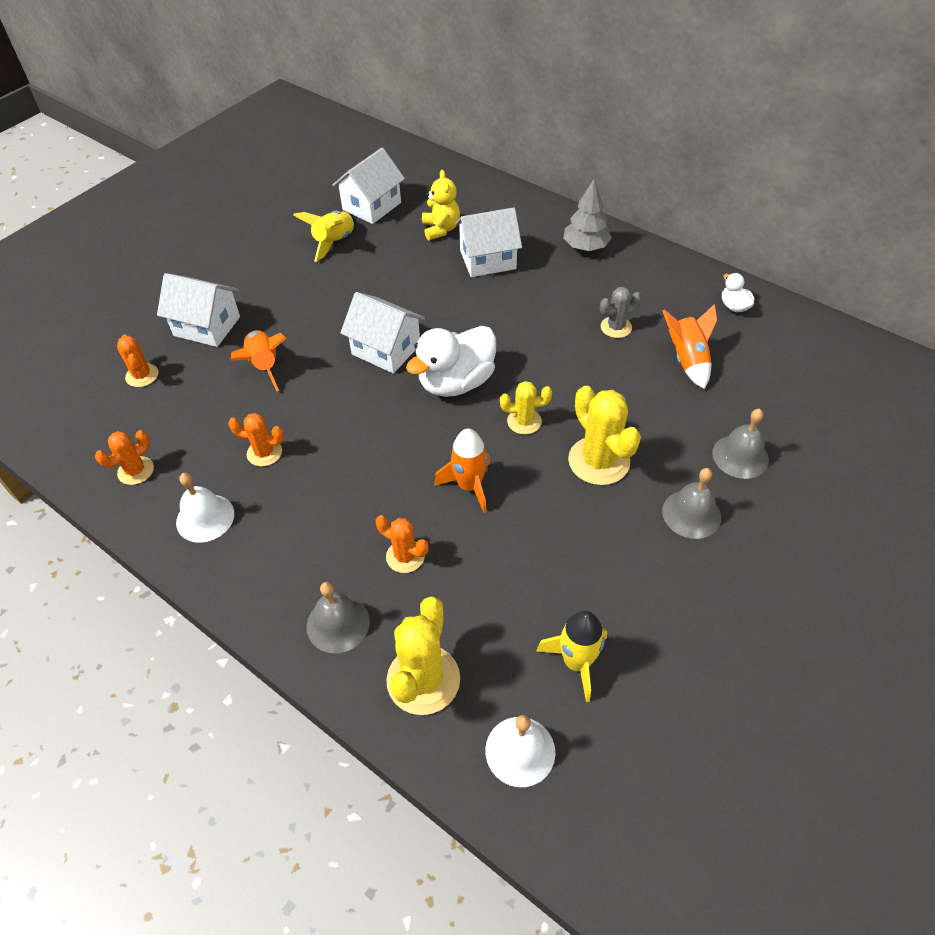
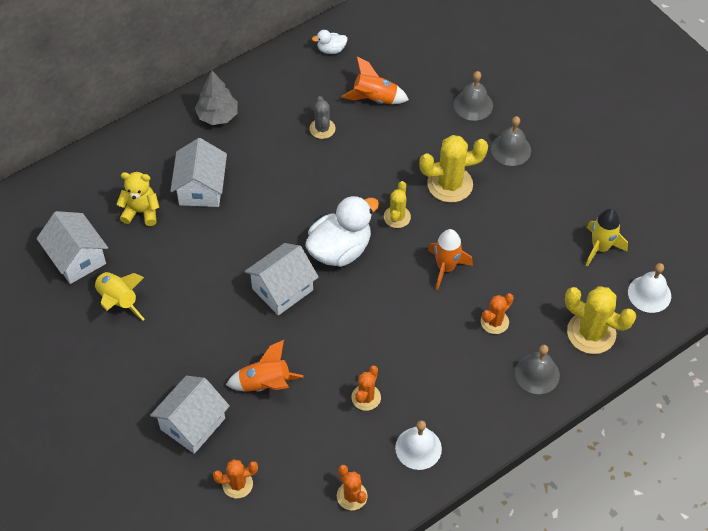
camera: 75 degrees left, 5 degrees up
white duck [406,326,496,397] -> white duck turned 105 degrees counterclockwise [305,195,379,267]

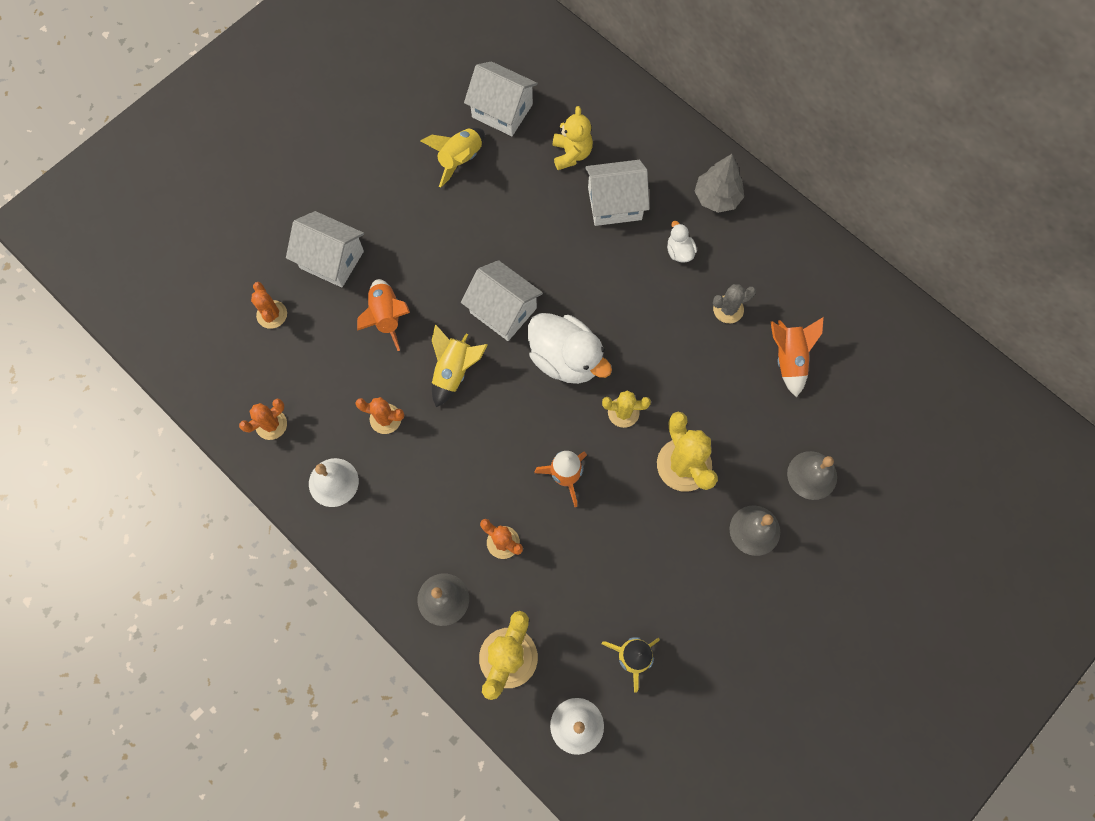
camera: 80 degrees right, 15 degrees up
white house [36,211,108,284] -> white house turned 75 degrees clockwise [464,61,538,136]
white duck [312,30,347,54] -> white duck moved to [667,221,697,263]
none -> yellow rocket [432,324,488,407]

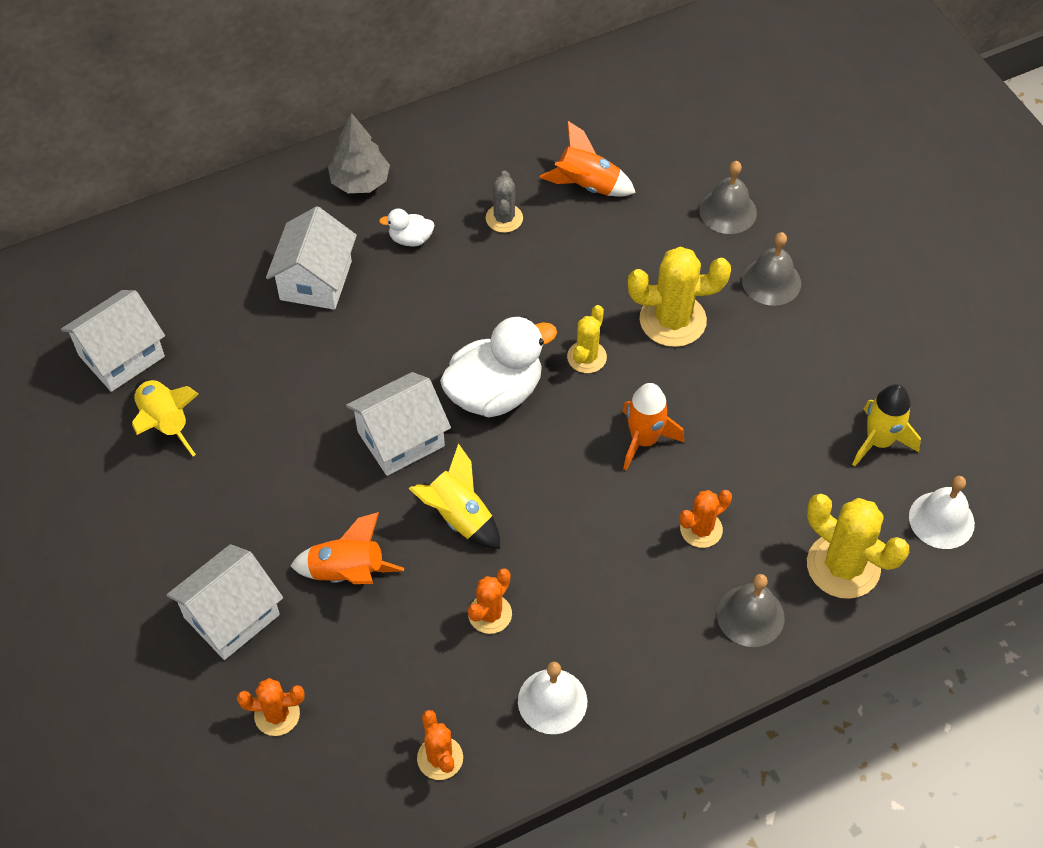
camera: 70 degrees left, 15 degrees down
yellow teddy bear [553,106,593,170] -> none

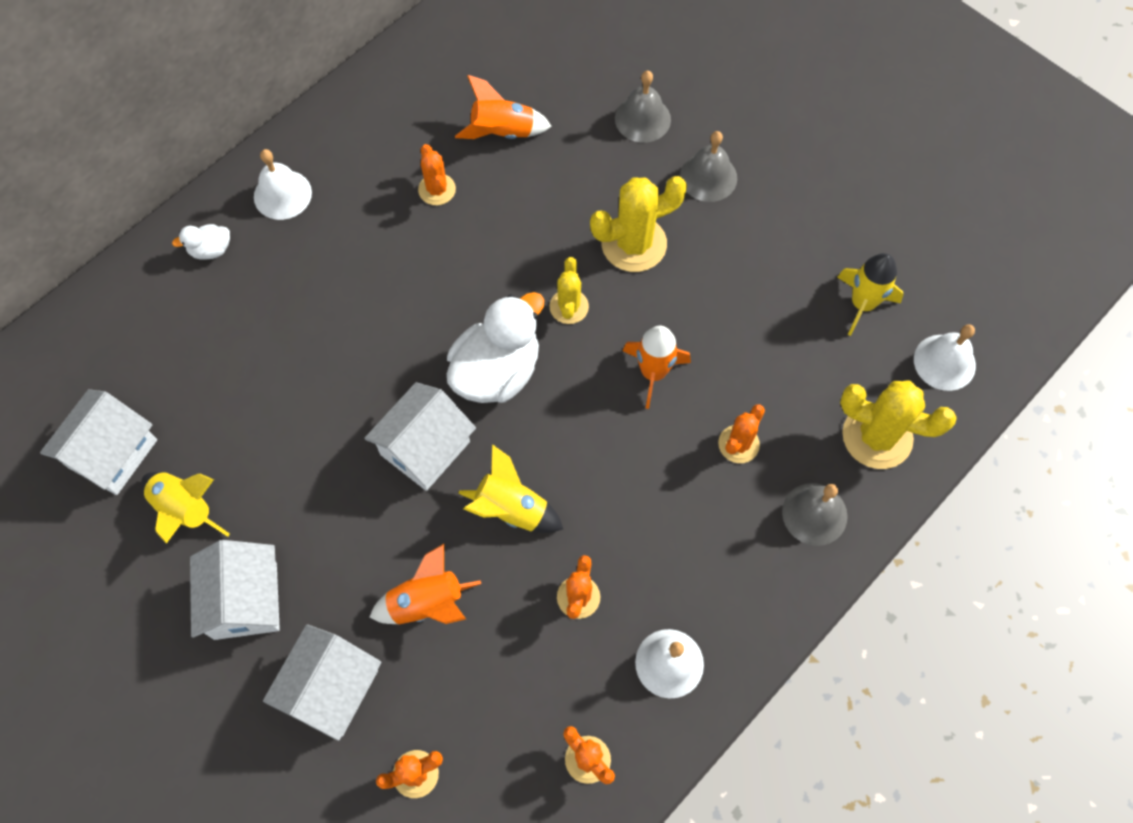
camera: 20 degrees left, 10 degrees up
white house [266,206,357,310] -> white house moved to [190,540,280,640]
grey tree [328,113,390,193] -> white bell [254,149,312,220]
white duck [379,208,435,247] -> white duck moved to [172,224,230,260]
grey cactus [486,170,523,233] -> orange cactus [418,144,456,205]

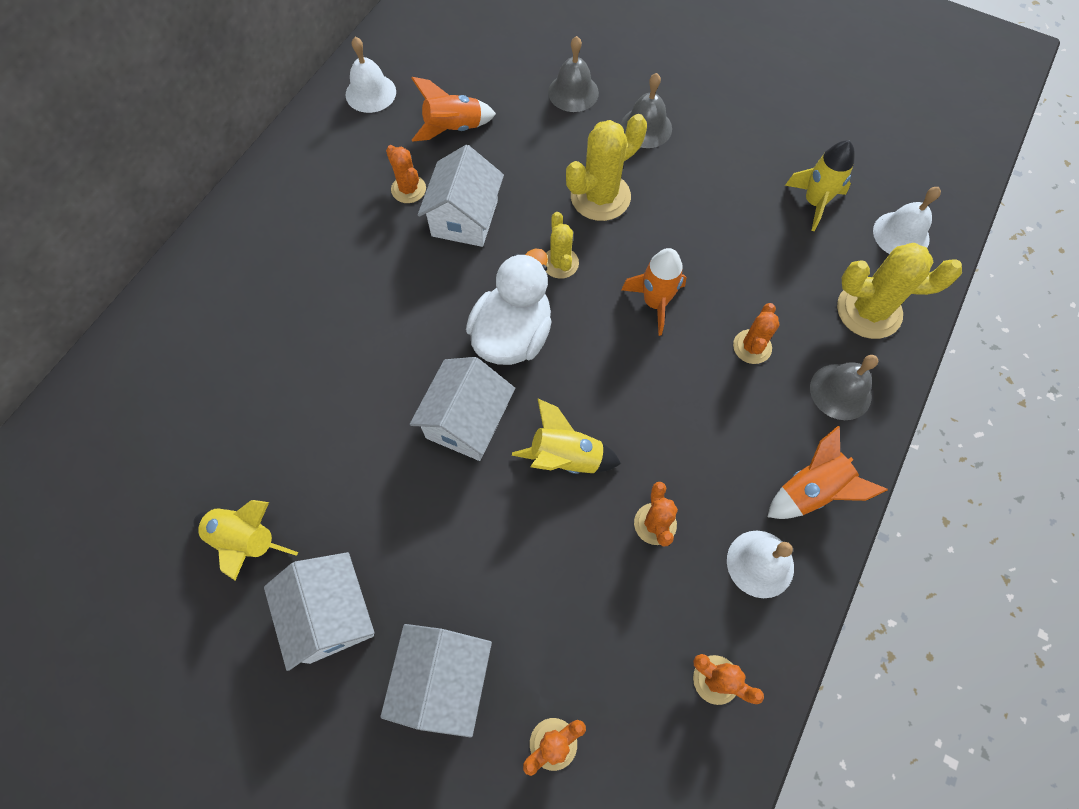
camera: 15 degrees left, 0 degrees up
white house [40,389,157,495] -> white house moved to [418,145,504,247]
white duck [172,224,230,260] -> none
white bell [254,149,312,220] -> white bell moved to [346,37,396,113]
orange rocket [370,544,481,624] -> orange rocket moved to [768,426,888,519]

